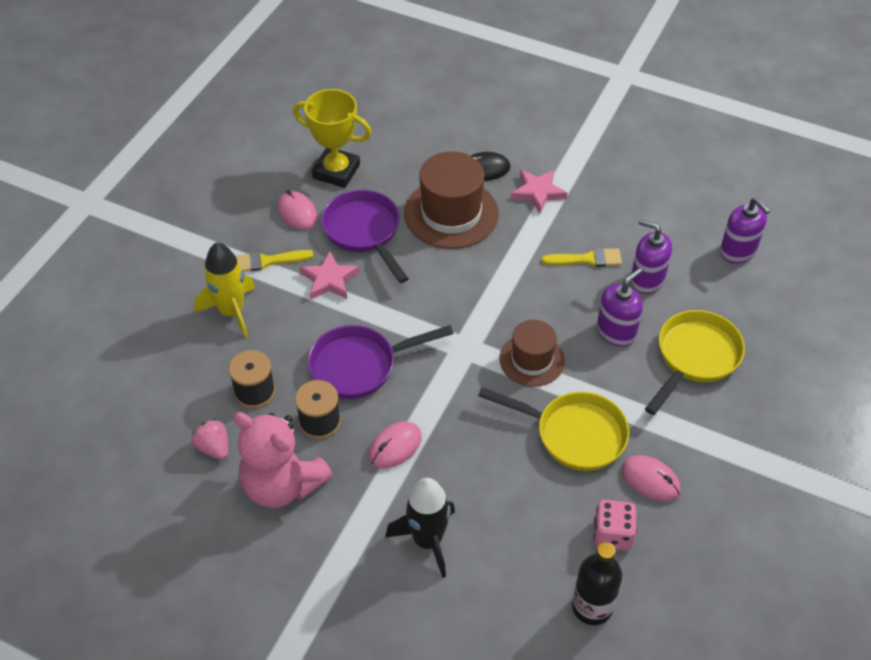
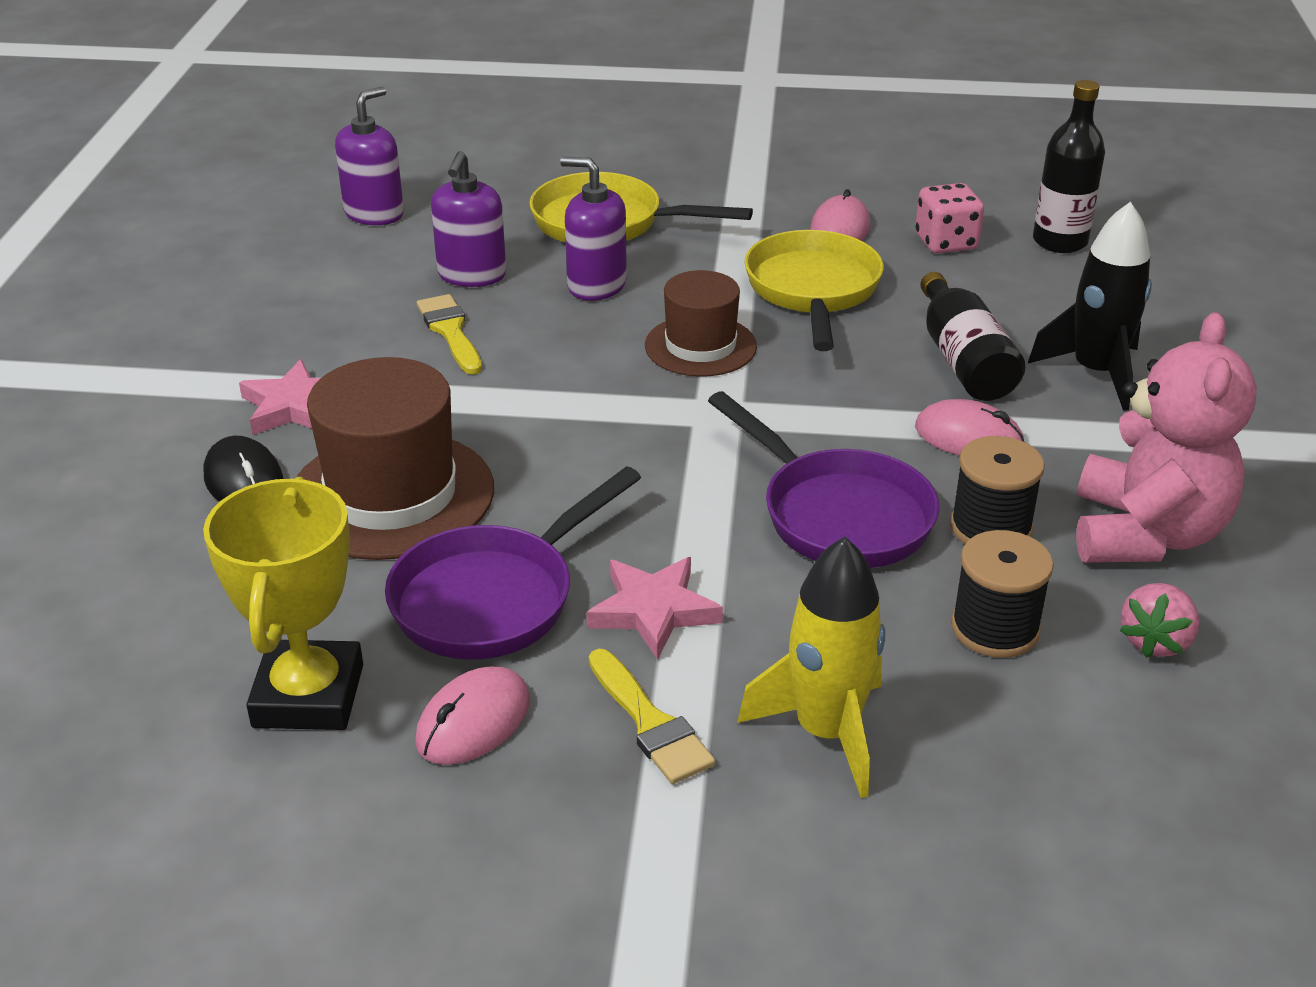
camera: 110 degrees left, 15 degrees down
none -> black bottle [920,272,1025,401]

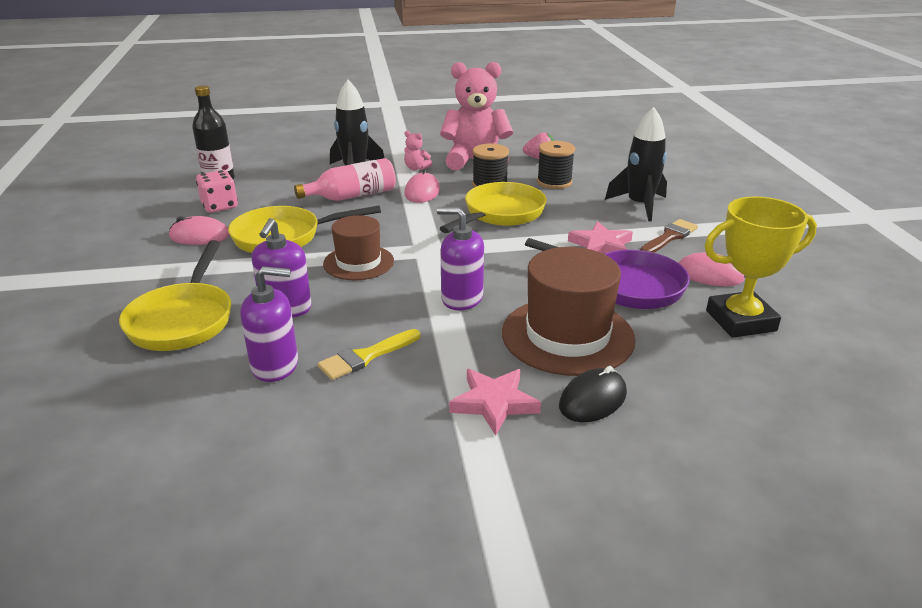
camera: 105 degrees left, 5 degrees down
purple soap dispenser [335,87,404,225] -> purple soap dispenser moved to [437,207,484,310]
yellow brush [589,649,715,784] -> brown brush [640,219,698,253]
purple pan [708,391,939,568] -> yellow pan [440,182,547,233]
yellow rocket [737,537,885,798] -> black rocket [605,107,667,221]
black bottle [920,272,1025,401] -> pink bottle [294,158,396,201]
none -> pink teddy bear [404,131,432,170]

